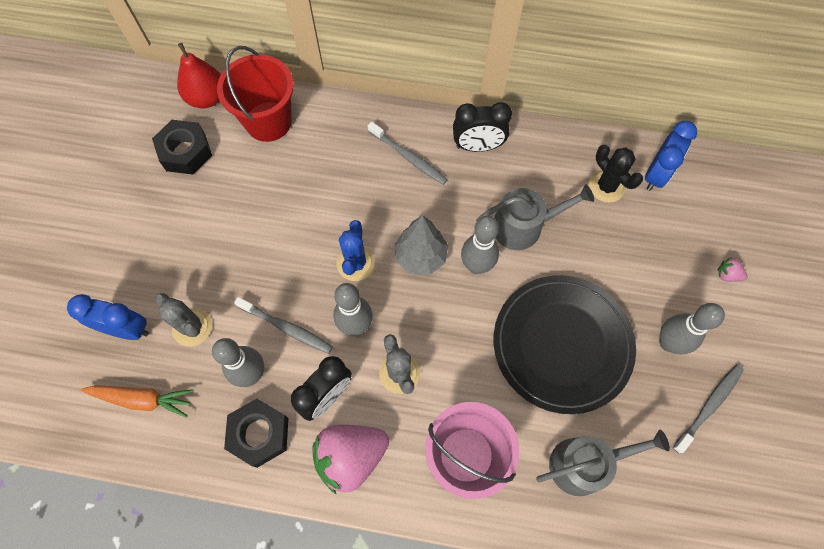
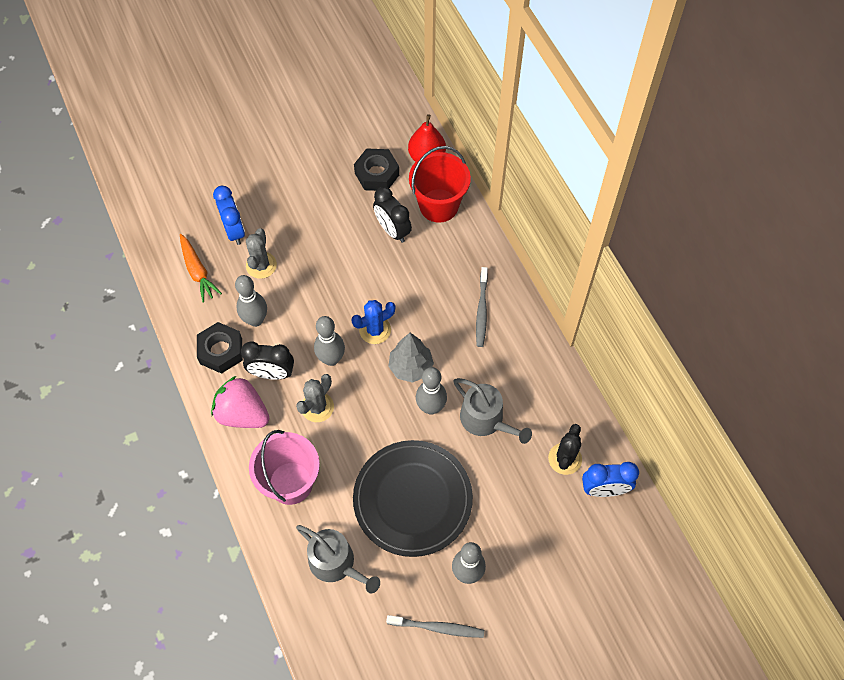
camera: 55 degrees right, 5 degrees down
grey toothbrush [234,297,333,354] -> none
black clock [453,102,512,152] -> black clock moved to [373,187,412,243]
pink strawberry [717,257,747,282] -> none

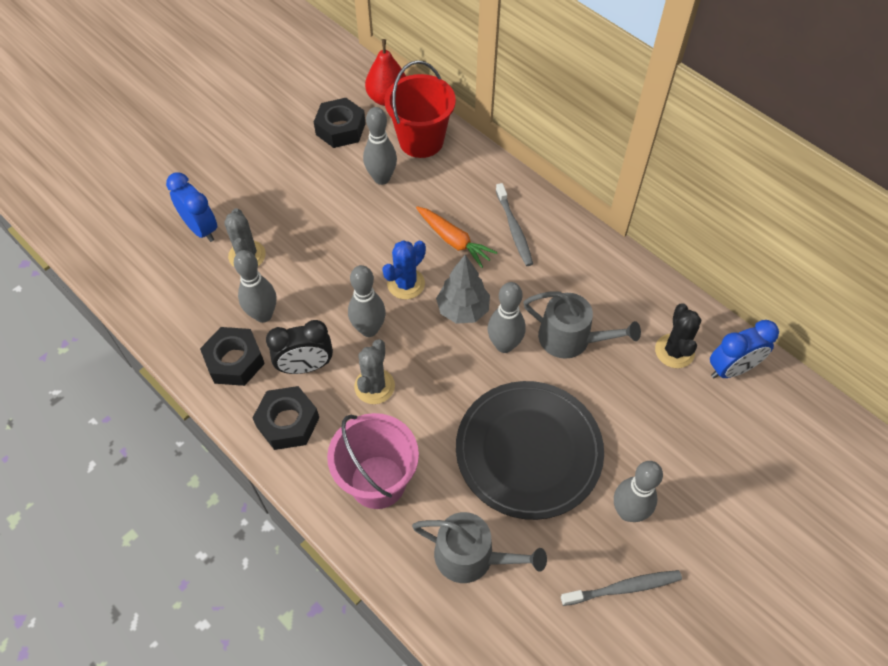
camera: 20 degrees left, 5 degrees down
orange carrot [180,234,222,302] -> orange carrot moved to [416,206,498,268]
pink strawberry [211,376,269,428] -> black nut [253,386,319,450]
black clock [373,187,412,243] -> grey bowling pin [363,107,397,185]

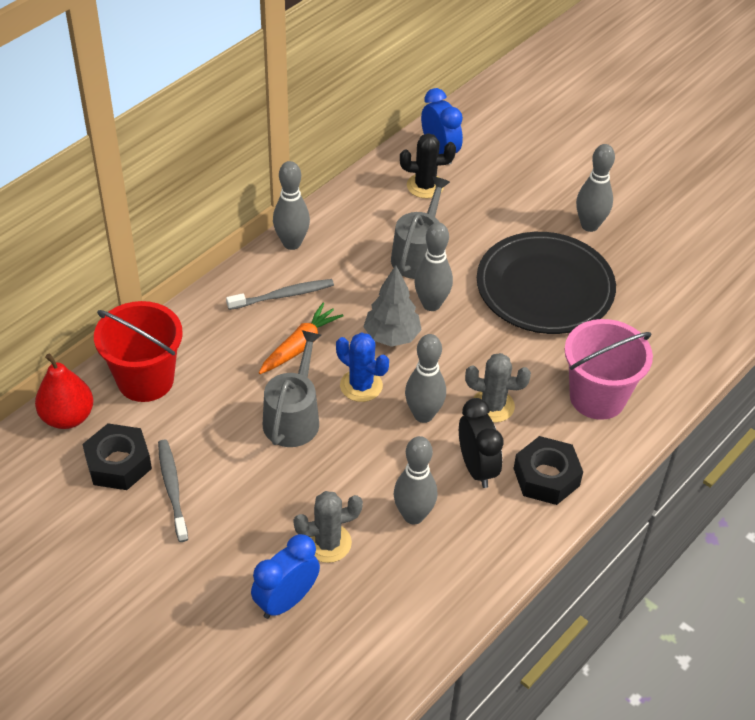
camera: 95 degrees left, 10 degrees down
black nut [200,327,265,386] -> none
grey bowling pin [363,107,397,185] -> grey bowling pin moved to [273,161,310,250]
grey watering can [412,512,547,583] -> grey watering can moved to [263,330,321,447]
grey toothbrush [561,570,682,606] -> grey toothbrush moved to [158,440,188,542]

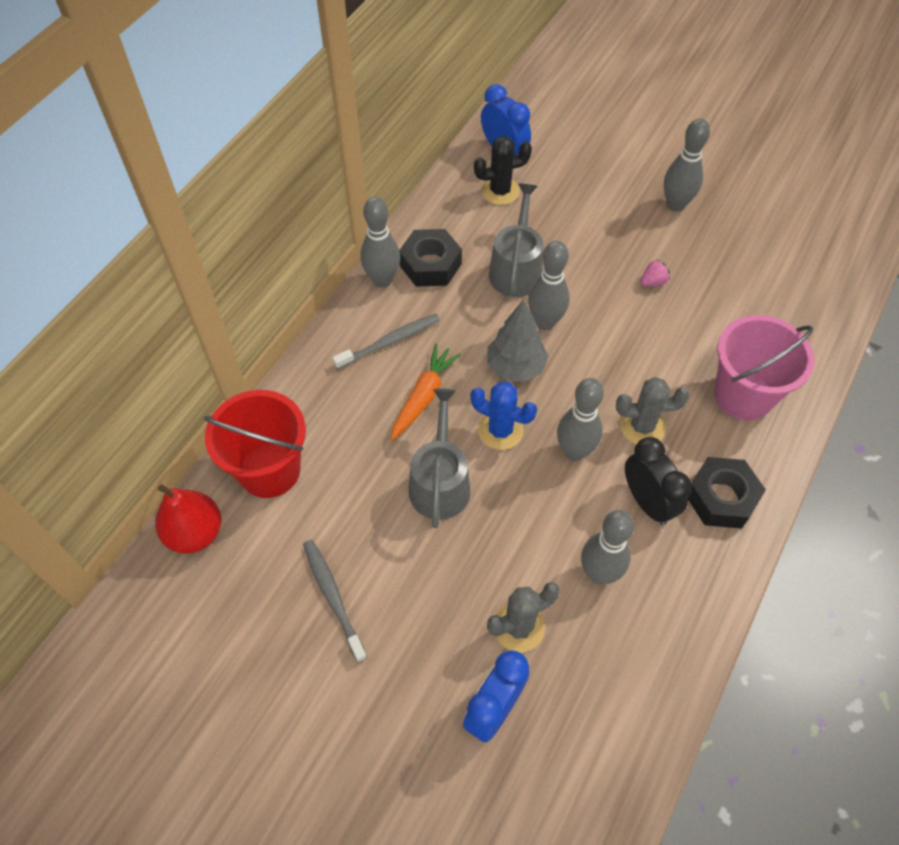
camera: 10 degrees left, 10 degrees up
black nut [82,423,152,490] -> black nut moved to [399,229,462,287]
black plate [477,232,616,334] -> pink strawberry [640,259,670,286]

